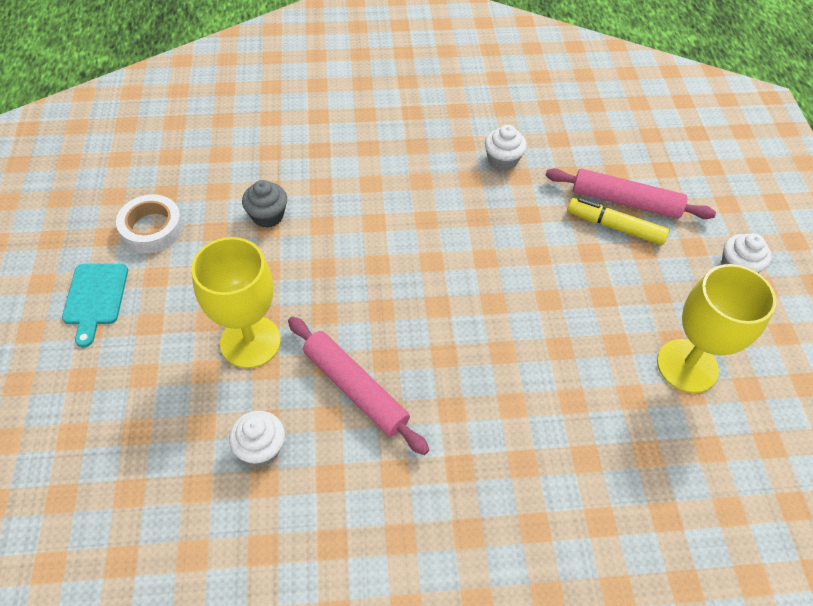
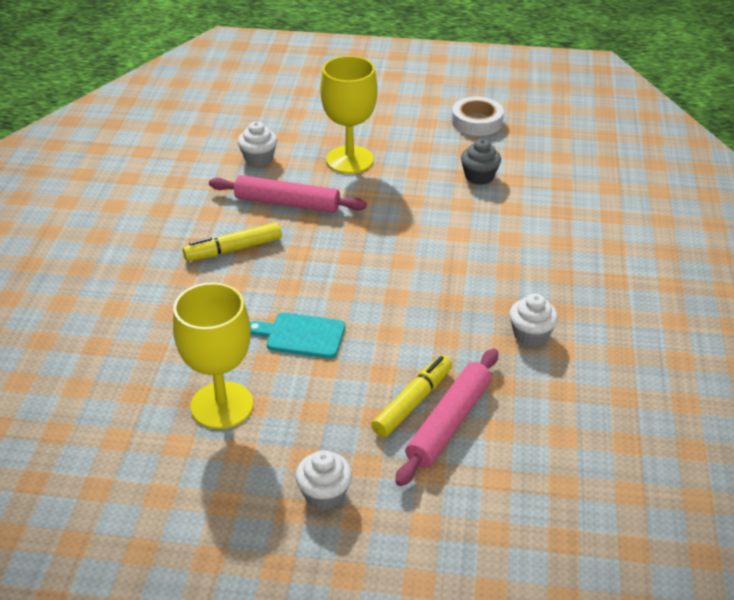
camera: 105 degrees right, 15 degrees down
turquoise cutting board [62,264,128,347] -> turquoise cutting board moved to [250,313,345,359]
pink rolling pin [288,317,429,455] -> pink rolling pin turned 45 degrees clockwise [209,175,367,213]
none -> yellow marker [183,222,282,261]

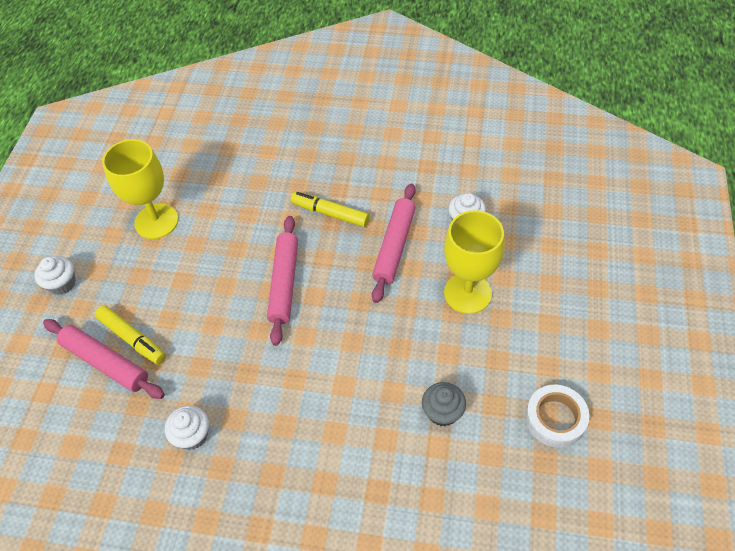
camera: 95 degrees right, 15 degrees up
yellow marker [183,222,282,261] -> yellow marker turned 45 degrees counterclockwise [291,192,370,227]
turquoise cutting board [250,313,345,359] -> none
none -> pink rolling pin [267,216,298,346]

